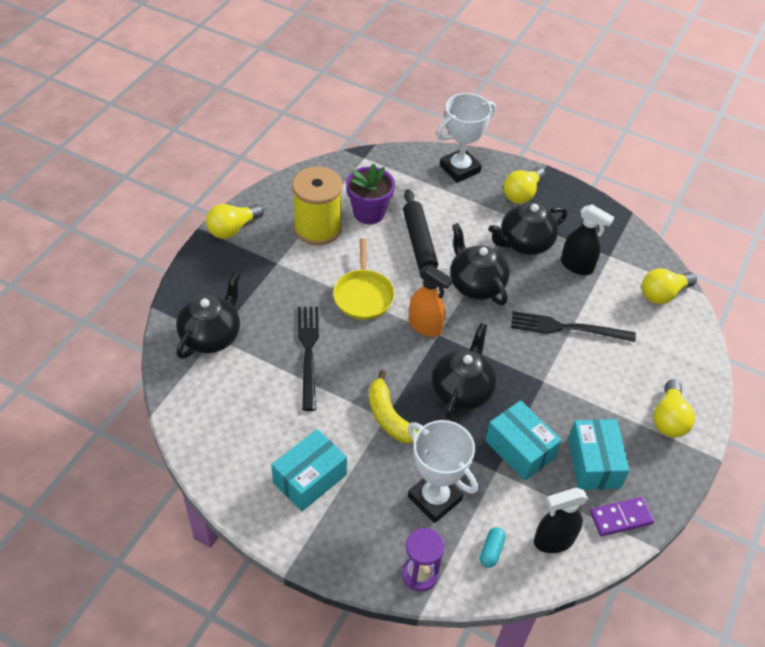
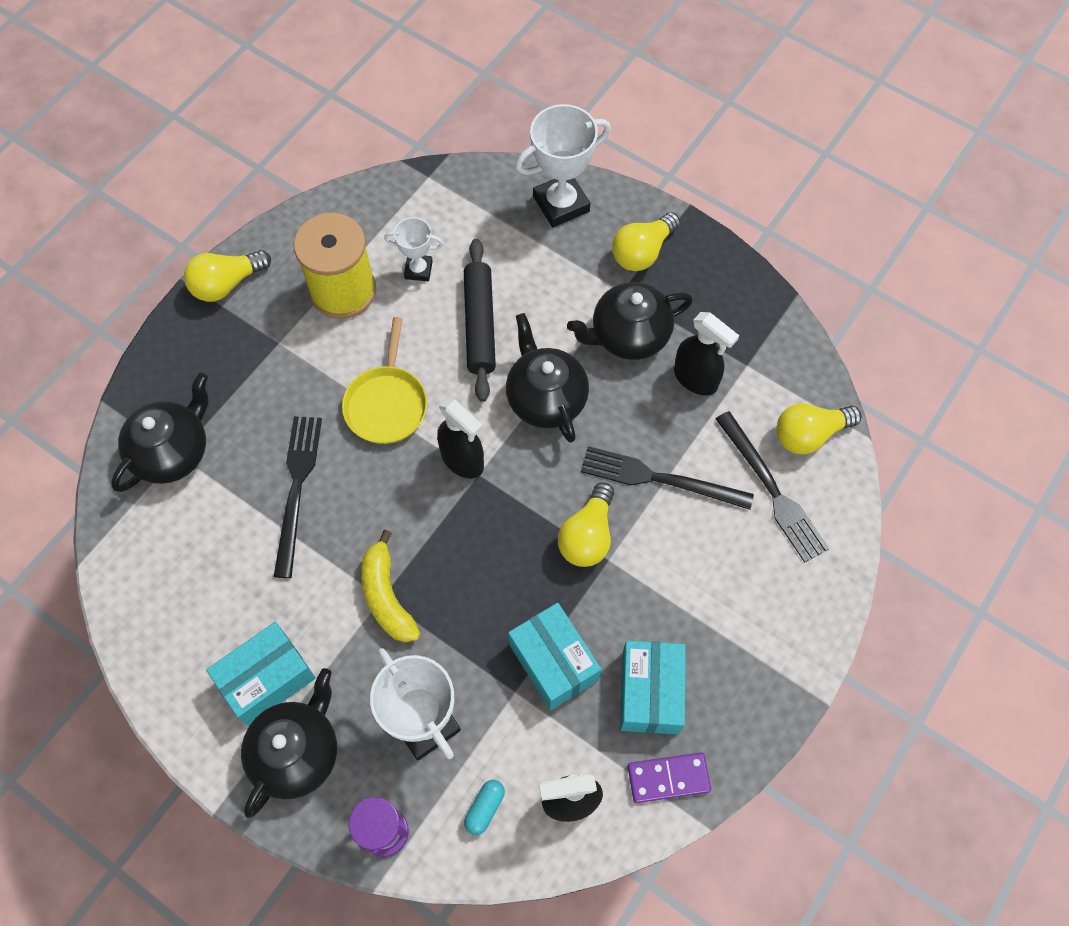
camera: 10 degrees right, 15 degrees up
purple flower pot [346,164,395,224] -> white trophy [384,217,444,281]
orange spray bottle [409,265,453,337] -> black spray bottle [437,398,484,479]
black teapot [432,323,497,420] -> black teapot moved to [241,668,337,818]
yellow light bulb [653,379,695,438] -> yellow light bulb moved to [558,482,614,567]
none -> black fork [716,411,829,563]

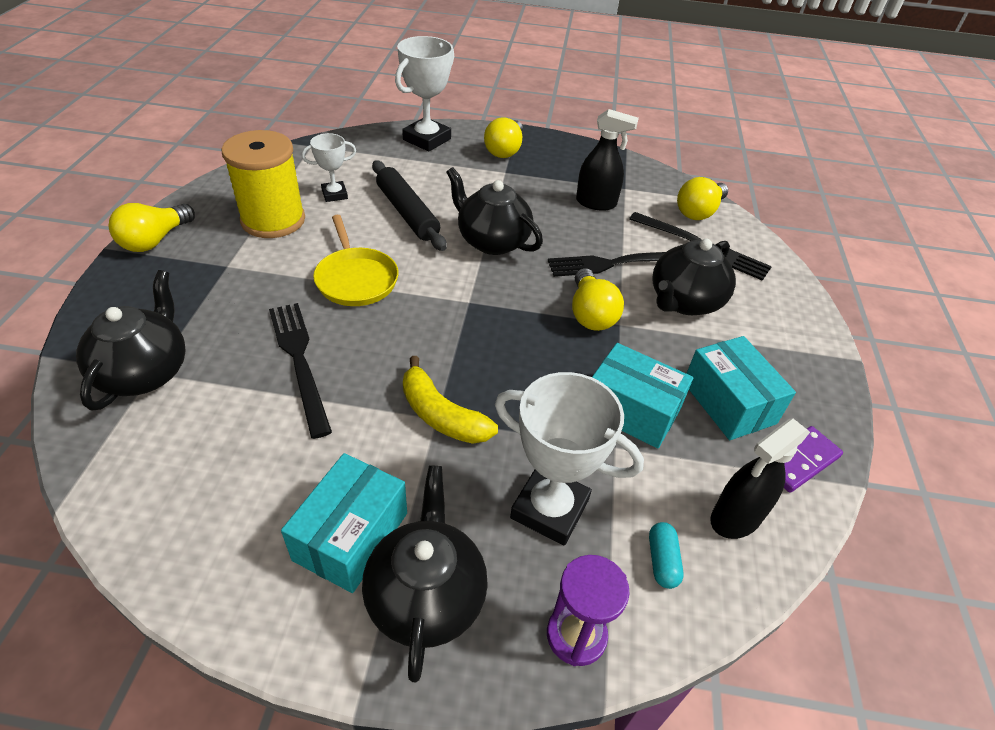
camera: 30 degrees left, 20 degrees down
black spray bottle [437,398,484,479] -> none
black teapot [567,282,693,360] -> black teapot moved to [652,239,736,315]

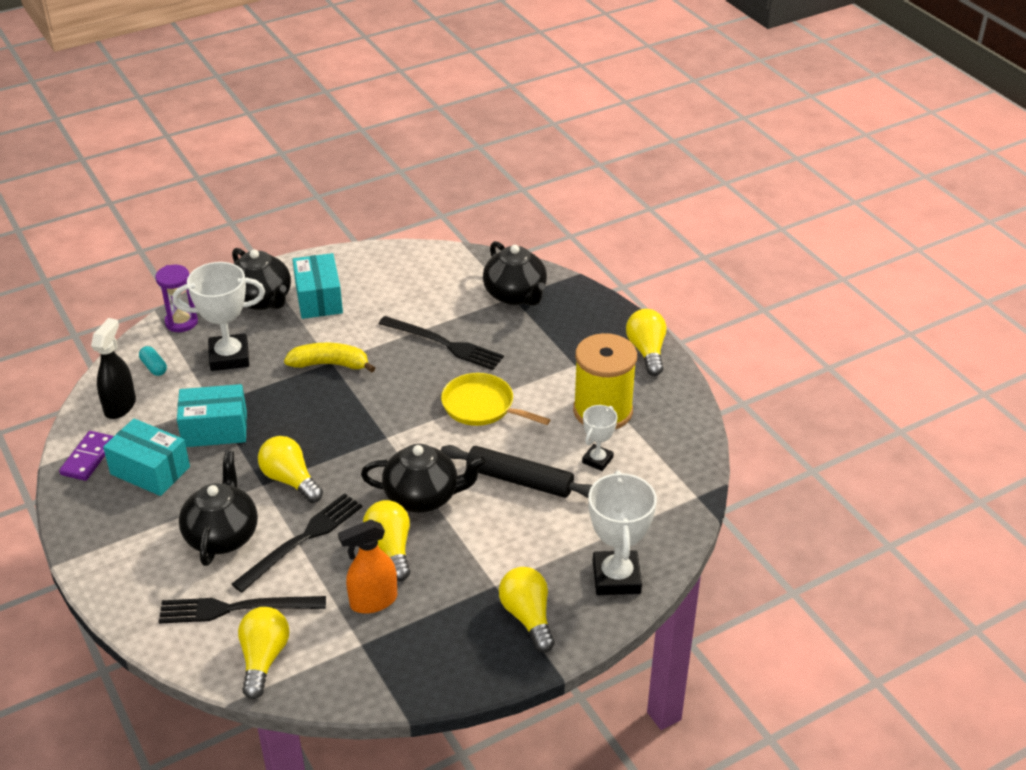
camera: 145 degrees right, 5 degrees down
black spray bottle [576,109,639,211] -> orange spray bottle [338,520,397,614]
none -> yellow light bulb [363,500,410,581]

